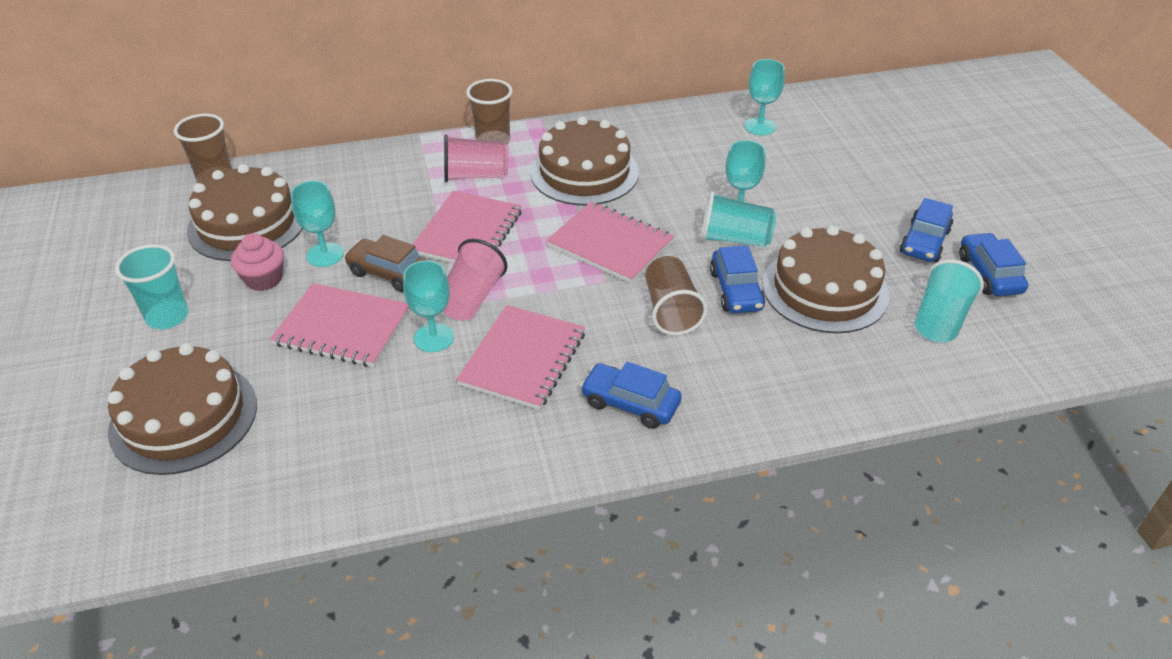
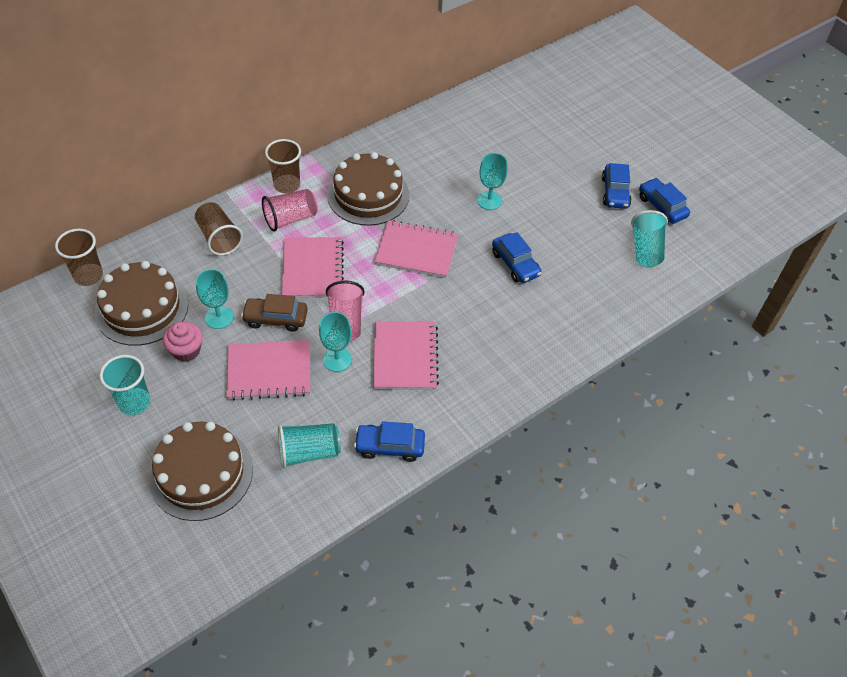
camera: 25 degrees left, 10 degrees up
blue car [580,362,682,429] -> blue car moved to [354,421,425,462]
brown cup [645,256,708,336] -> brown cup moved to [195,202,243,256]
turquoise cup [701,191,776,247] -> turquoise cup moved to [278,423,341,468]
turquoise goblet [744,59,785,135] -> none
brown cake [762,225,889,333] -> none

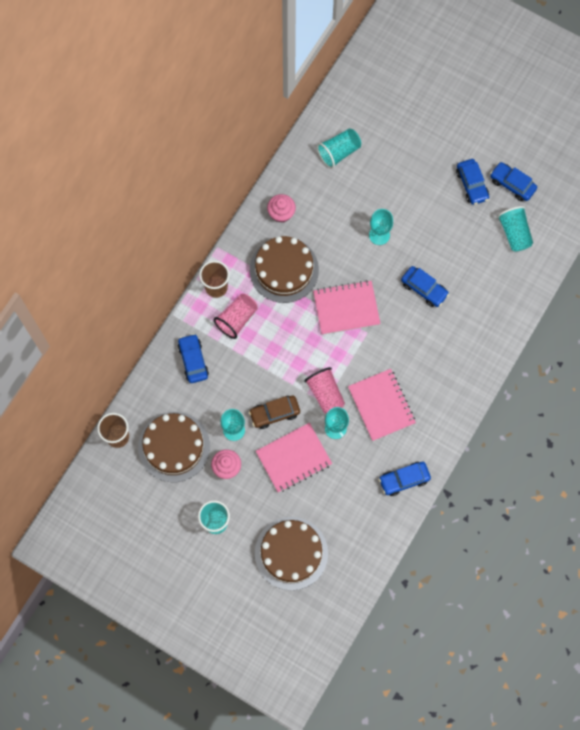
camera: 20 degrees left, 20 degrees up
brown cup [195,202,243,256] -> blue car [178,334,209,383]
turquoise cup [278,423,341,468] -> turquoise cup moved to [317,128,361,169]
pink notebook [282,237,344,298] -> none
none -> pink cupcake [267,194,296,223]

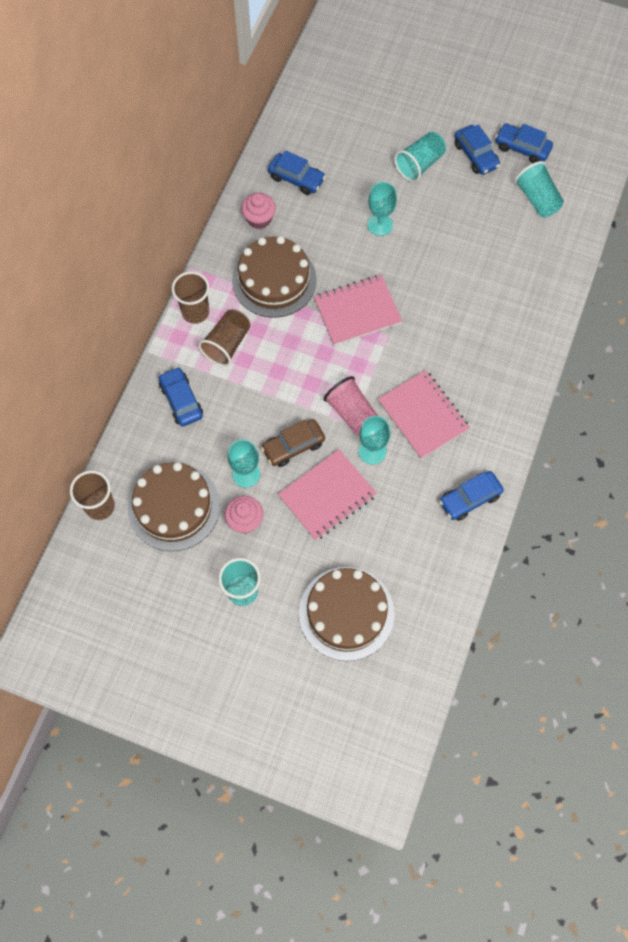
camera: 10 degrees left, 5 degrees down
pink cup [214,294,258,339] -> brown cup [198,309,251,366]
turquoise cup [317,128,361,169] -> turquoise cup moved to [394,132,446,182]
blue car [401,266,449,307] -> blue car moved to [268,150,326,195]

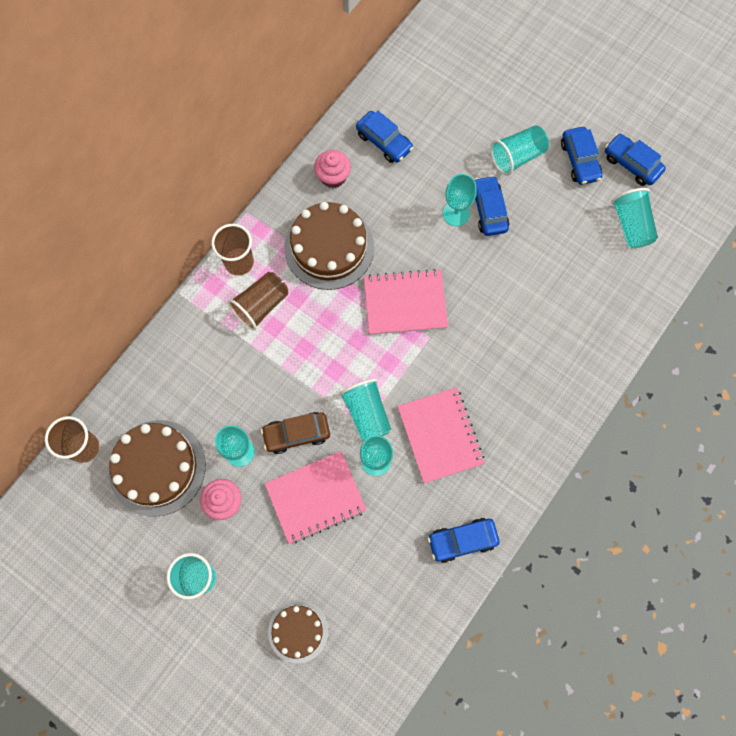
camera: 15 degrees right, 5 degrees up
blue car [159,367,203,427] -> blue car moved to [474,175,509,236]
brown cake [299,567,395,661] -> brown cake [268,600,329,663], size x0.60
pink cup [324,376,378,435] -> turquoise cup [339,379,391,441]

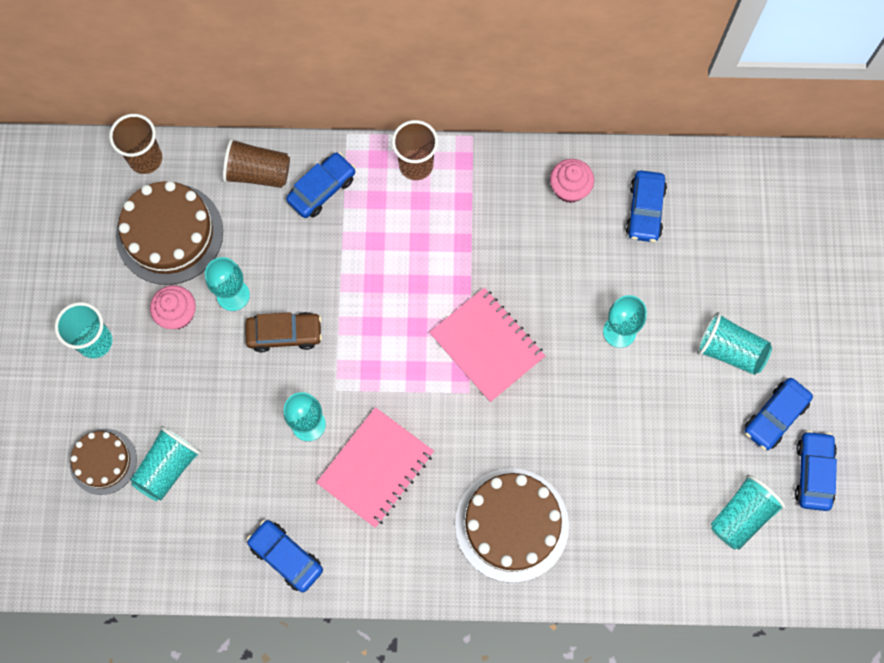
camera: 55 degrees right, 0 degrees up
brown cup [228,272,288,331] -> brown cup moved to [223,138,290,188]
brown car [261,412,330,454] -> brown car turned 135 degrees clockwise [245,312,322,352]
pink notebook [264,451,366,544] -> none
brown cake [284,202,374,290] -> brown cake moved to [455,468,569,583]
turquoise cup [339,379,391,441] -> turquoise cup moved to [130,426,201,501]
blue car [474,175,509,236] -> blue car moved to [286,152,356,218]

